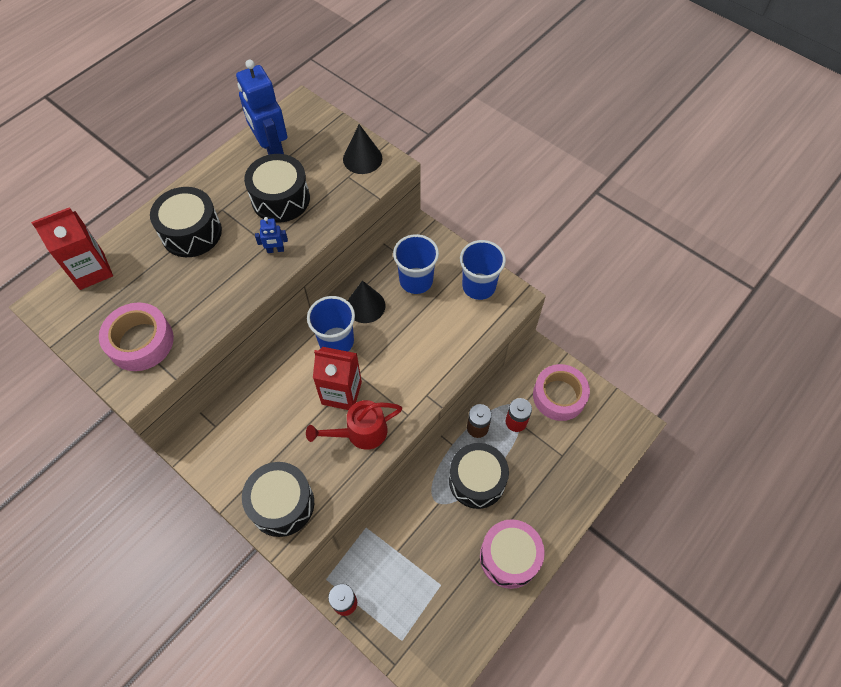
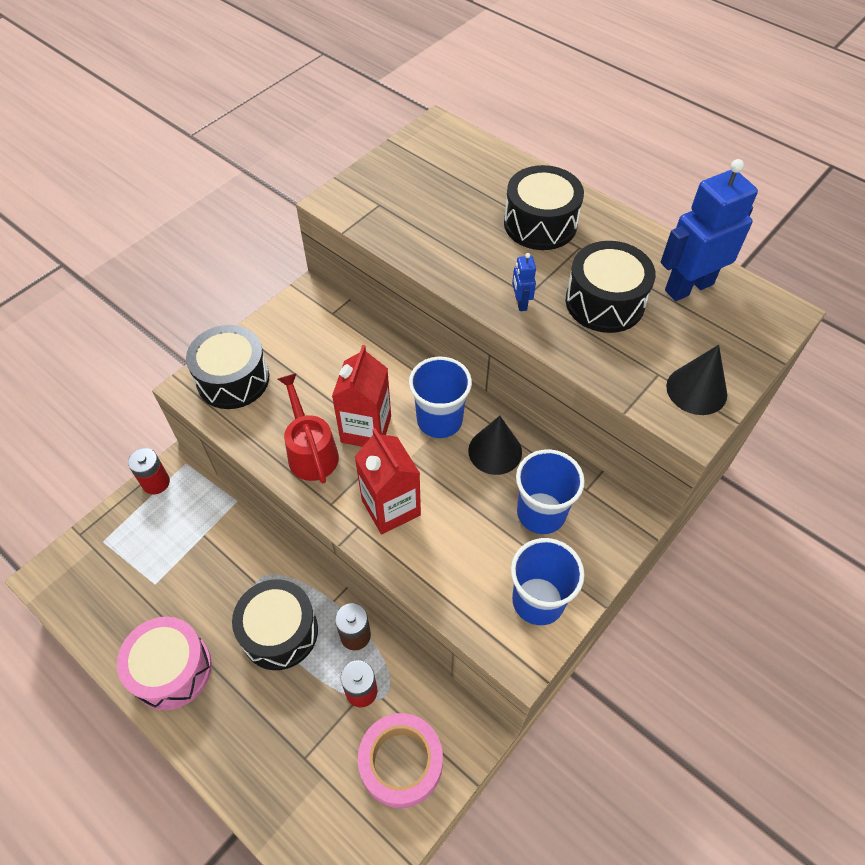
camera: 90 degrees right, 5 degrees down
red carton [31,207,113,290] -> red carton moved to [354,428,421,534]
pink tape [99,302,174,371] -> none

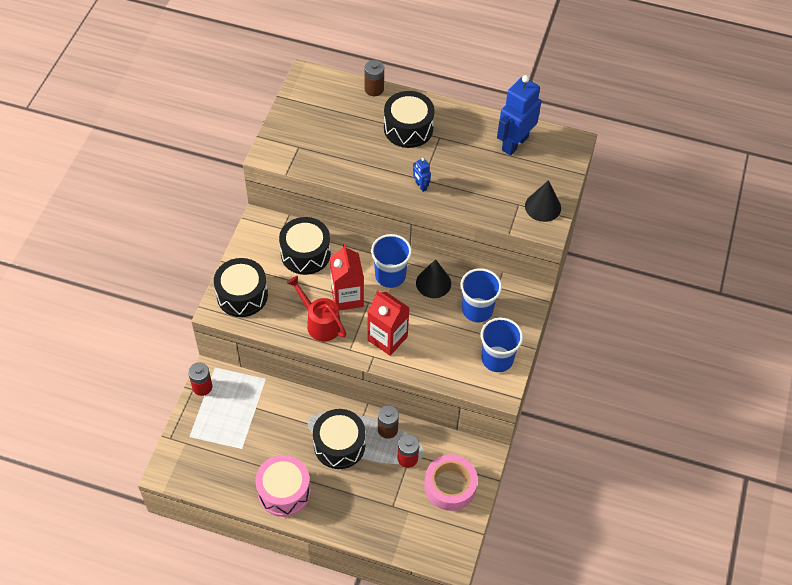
camera: 25 degrees left, 0 degrees up
black drum [566,241,656,333] -> black drum moved to [279,217,331,275]
none -> brown battery [365,60,384,96]

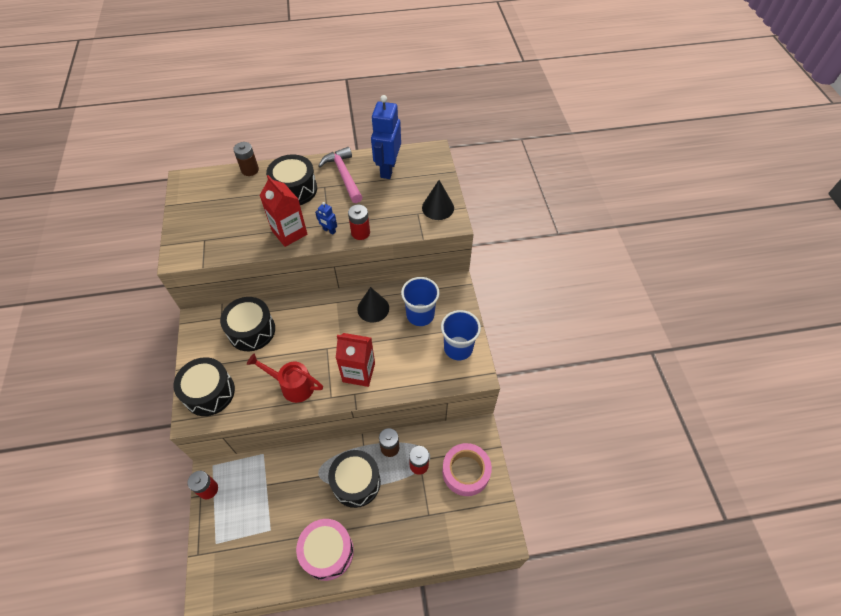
camera: 25 degrees left, 0 degrees up
red carton [330,244,364,311] -> red carton moved to [260,175,307,247]
blue cup [371,234,412,288] -> none
none -> pink hammer [318,147,363,203]
none -> red battery [348,205,370,240]

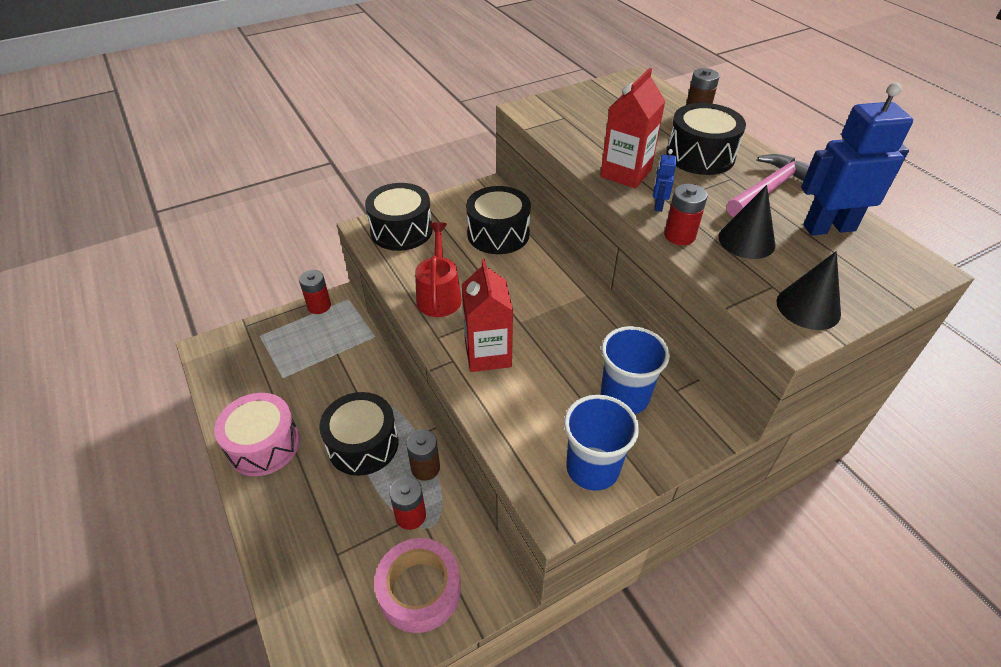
camera: 70 degrees right, 10 degrees down
black cone [357,287,389,322] -> black cone moved to [718,185,775,259]

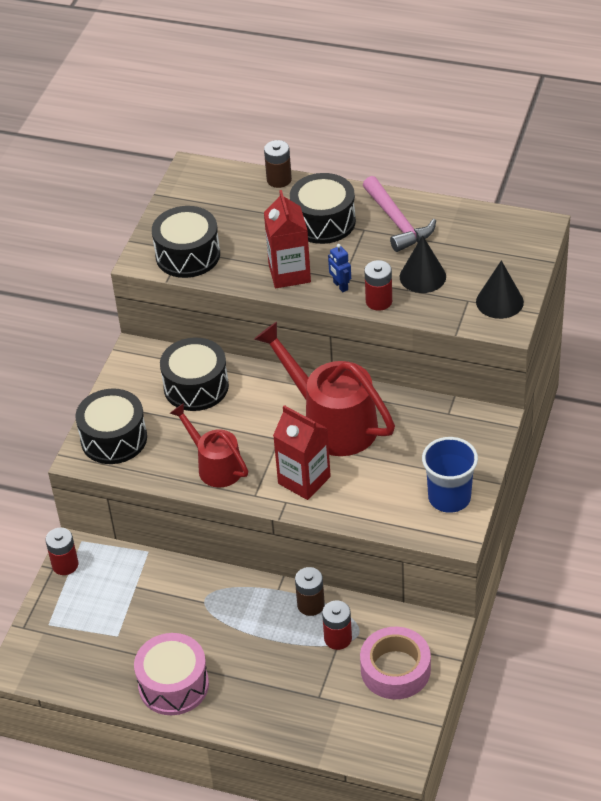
camera: 40 degrees left, 0 degrees up
black drum [319,392,399,476] -> black drum moved to [152,206,220,278]
blue cup [601,326,670,414] -> none
pink hammer [726,154,810,217] -> pink hammer turned 150 degrees clockwise [363,176,436,252]
blue robot [801,82,913,235] -> none
none -> red watering can [254,322,395,456]

